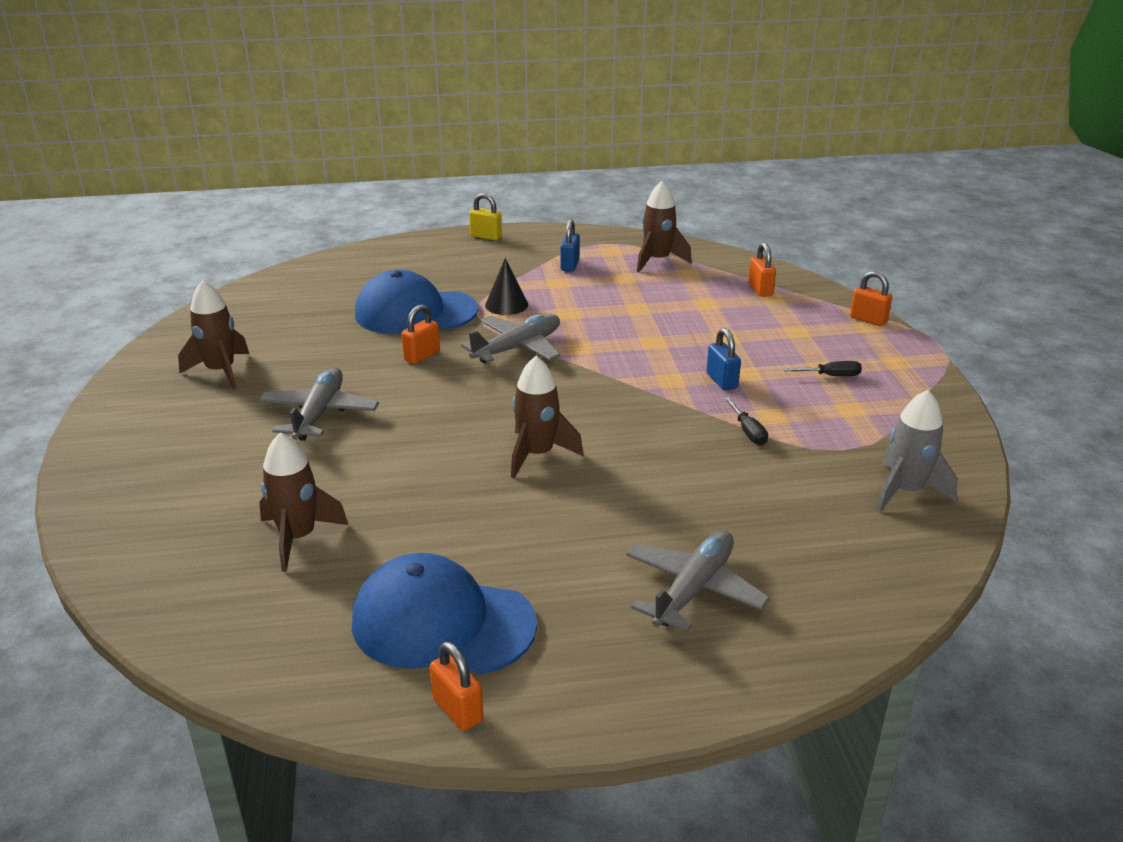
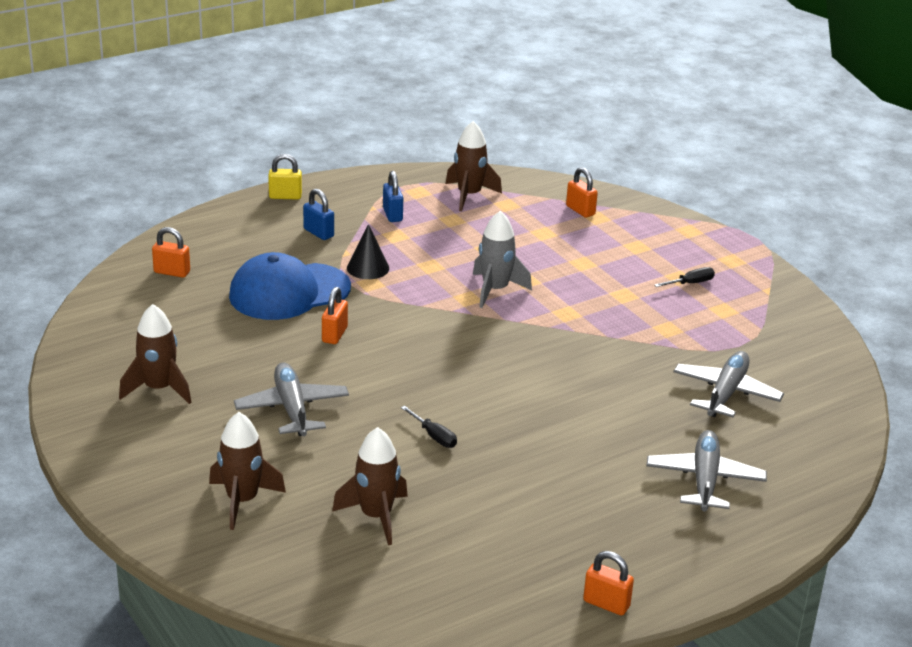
camera: 25 degrees left, 0 degrees up
blue cap [352,553,537,674] -> none
grey plane [461,314,560,363] -> grey plane moved to [673,351,784,417]
brown rocket [511,356,583,478] -> brown rocket moved to [209,412,286,530]
blue padlock [707,328,741,390] -> blue padlock moved to [303,189,334,240]
black screwdriver [724,397,768,445] -> black screwdriver moved to [401,406,457,448]
orange padlock [850,271,892,326] -> orange padlock moved to [152,227,190,278]
grey rocket [876,390,958,512] -> grey rocket moved to [473,211,532,308]

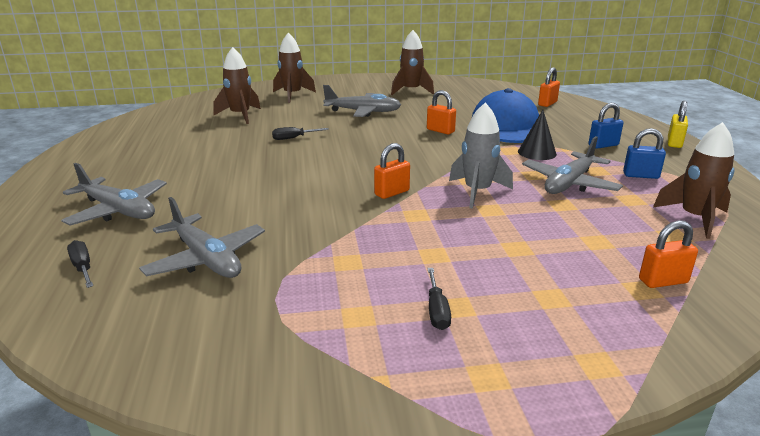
camera: 115 degrees right, 5 degrees down
orange padlock [583,551,634,616] -> orange padlock moved to [374,143,410,199]
none -> black screwdriver [67,240,93,288]
none -> grey plane [522,136,623,194]

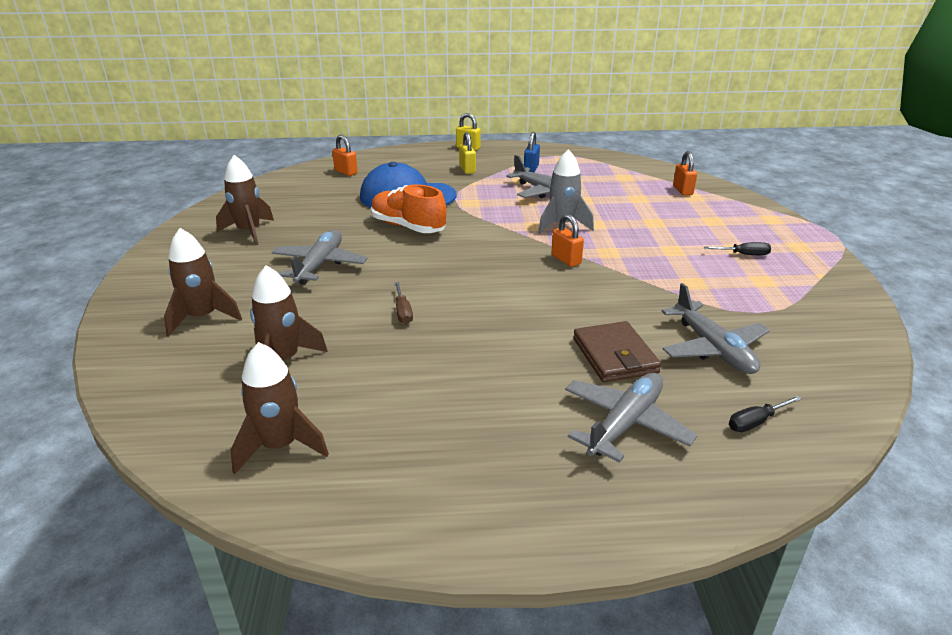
camera: 85 degrees left, 5 degrees up
grey plane [139,197,265,278] -> grey plane turned 105 degrees clockwise [661,283,770,374]
black screwdriver [272,127,329,140] -> brown screwdriver [395,282,413,324]
orange padlock [427,90,456,134] -> orange shoe [371,184,446,233]
black cone [518,110,557,160] -> none
blue padlock [589,103,623,149] -> yellow padlock [459,132,476,174]
brown rocket [653,122,735,239] -> brown rocket moved to [231,342,329,474]
none -> brown wallet [573,321,661,383]

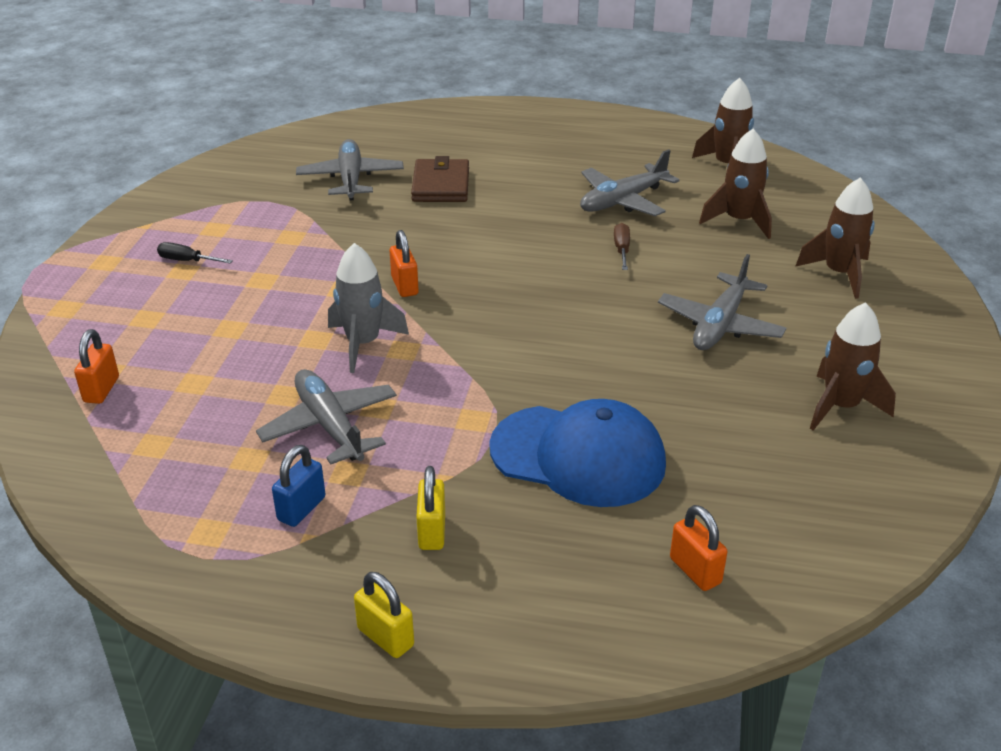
camera: 165 degrees left, 5 degrees up
orange shoe [371,184,446,233] -> none
grey plane [565,373,698,463] -> grey plane moved to [580,149,679,216]
black screwdriver [729,396,802,432] -> none

